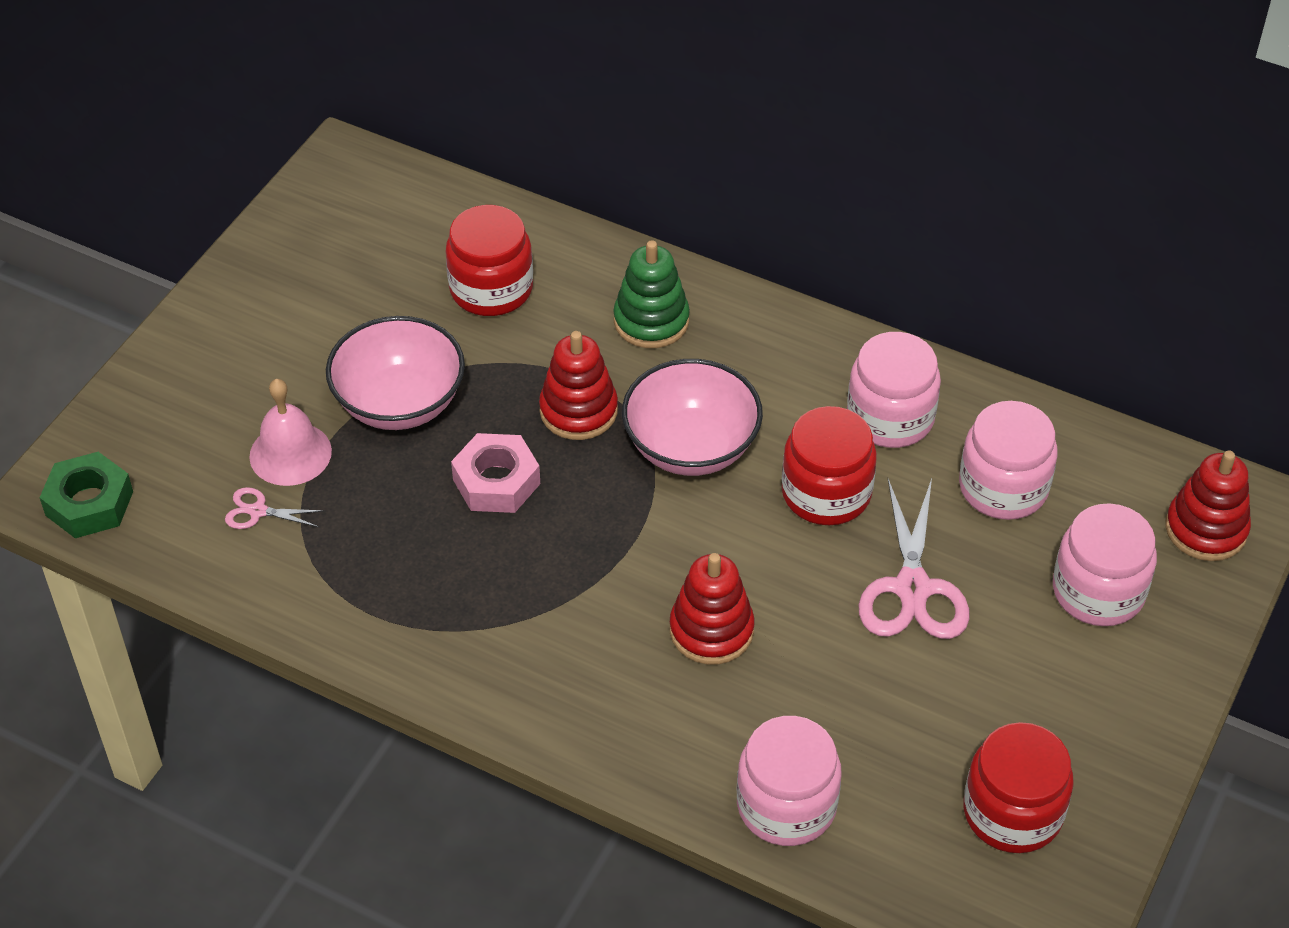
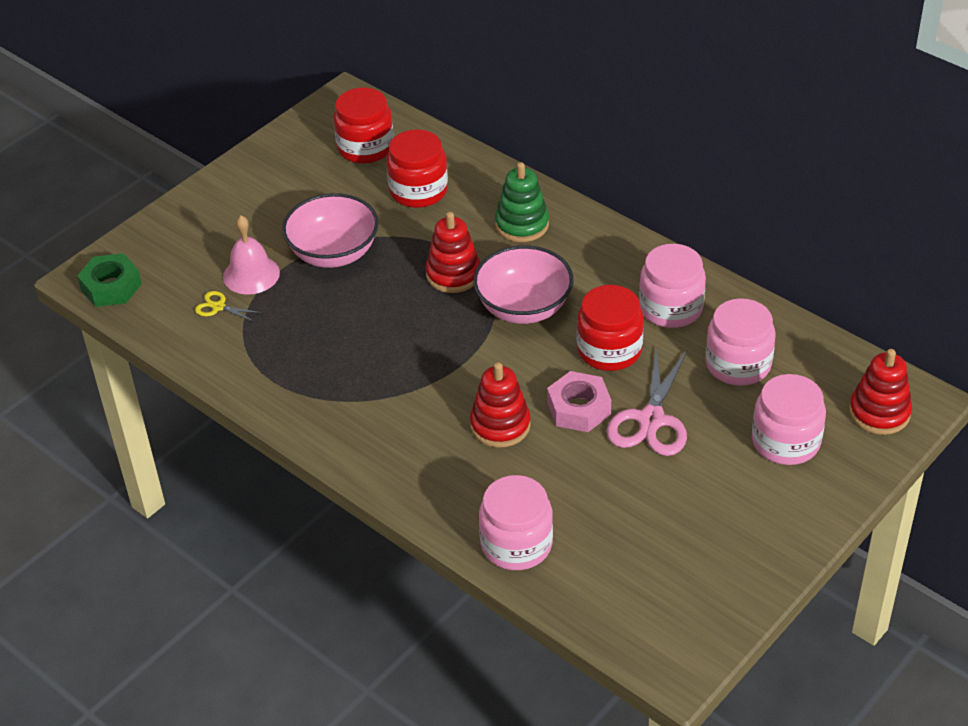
camera: 15 degrees right, 5 degrees down
pink scissors [225,487,324,529] -> yellow scissors [195,291,262,322]
pink nut [451,433,540,513] -> pink nut moved to [547,371,611,432]
red jar [963,722,1074,853] -> red jar moved to [333,87,394,164]

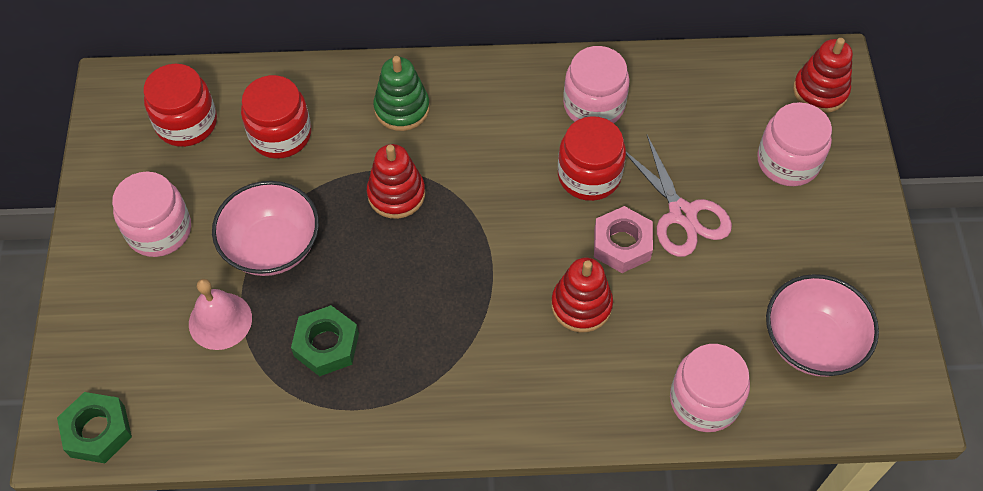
camera: 45 degrees left, 15 degrees up
yellow scissors [195,291,262,322] -> none
pink bowl [473,245,573,324] -> pink bowl moved to [766,274,879,377]
pink jar [706,298,775,386] -> pink jar moved to [112,171,191,257]
none -> green nut [291,305,359,376]

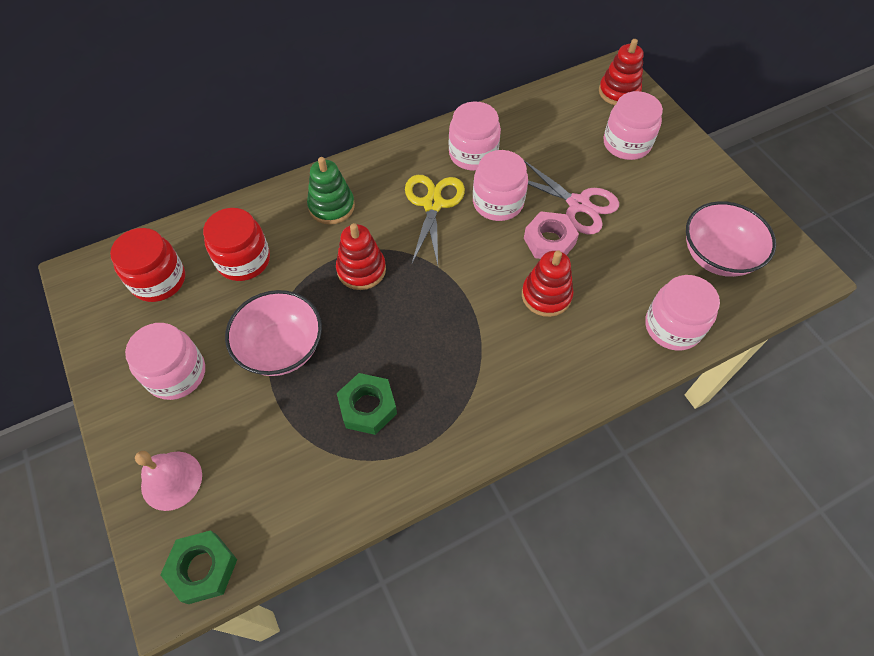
camera: 25 degrees left, 0 degrees up
pink bell [189,279,252,350] -> pink bell moved to [135,451,202,511]
red jar [558,116,626,201] -> pink jar [473,150,528,221]
none -> yellow scissors [405,175,465,265]

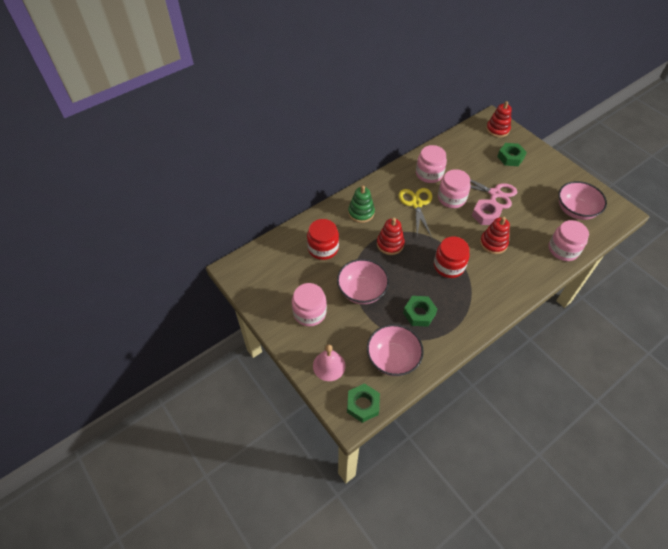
camera: 10 degrees left, 5 degrees down
red jar [110,228,185,302] -> red jar moved to [434,236,470,278]
pink jar [604,91,663,160] -> green nut [497,143,527,166]
none -> pink bowl [367,324,424,376]

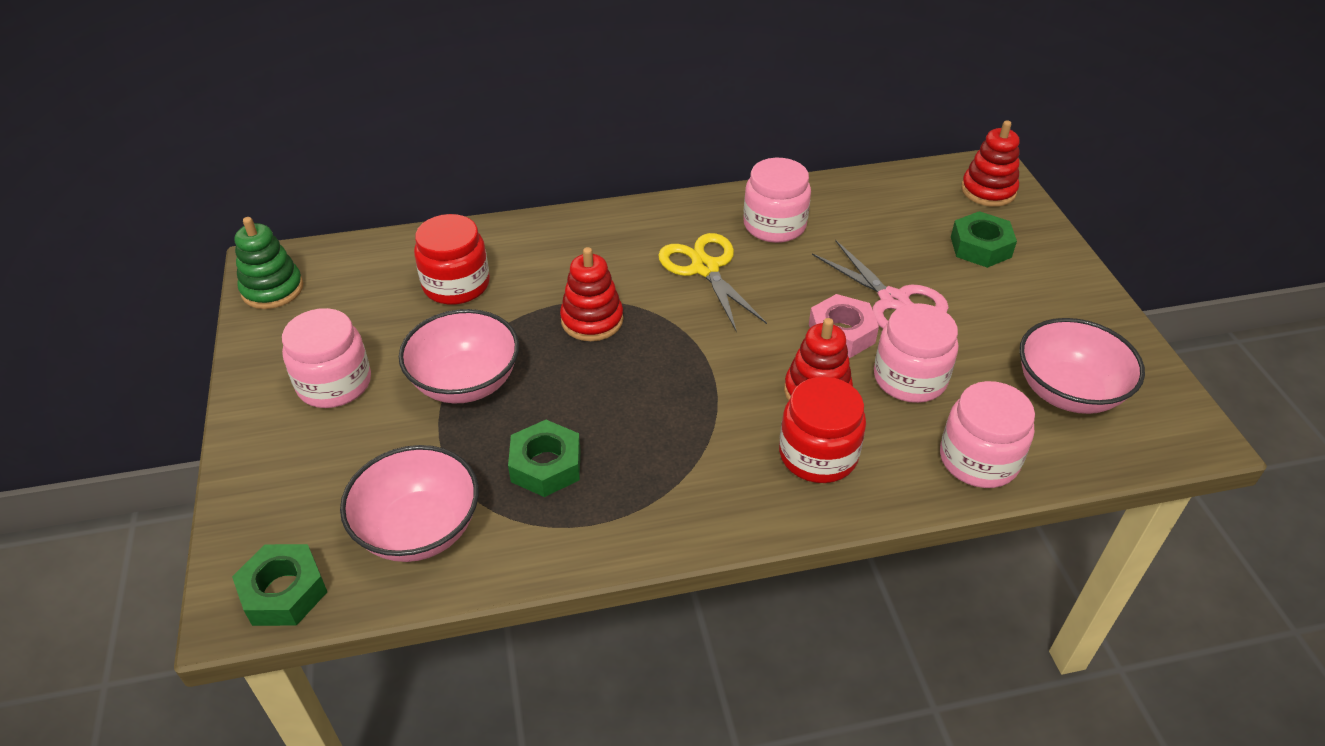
camera: 25 degrees right, 10 degrees down
pink bell [313,344,345,381] -> none
green stacking toy [348,185,375,223] -> green stacking toy moved to [235,217,303,309]
yellow scissors [399,188,432,237] -> yellow scissors turned 45 degrees counterclockwise [658,233,767,332]
red jar [434,236,470,278] -> red jar moved to [779,377,866,483]
pink jar [438,169,471,208] -> pink jar moved to [874,303,958,403]

